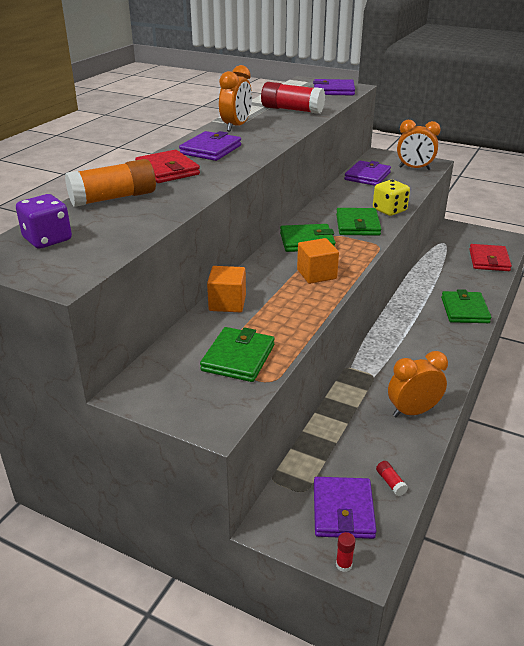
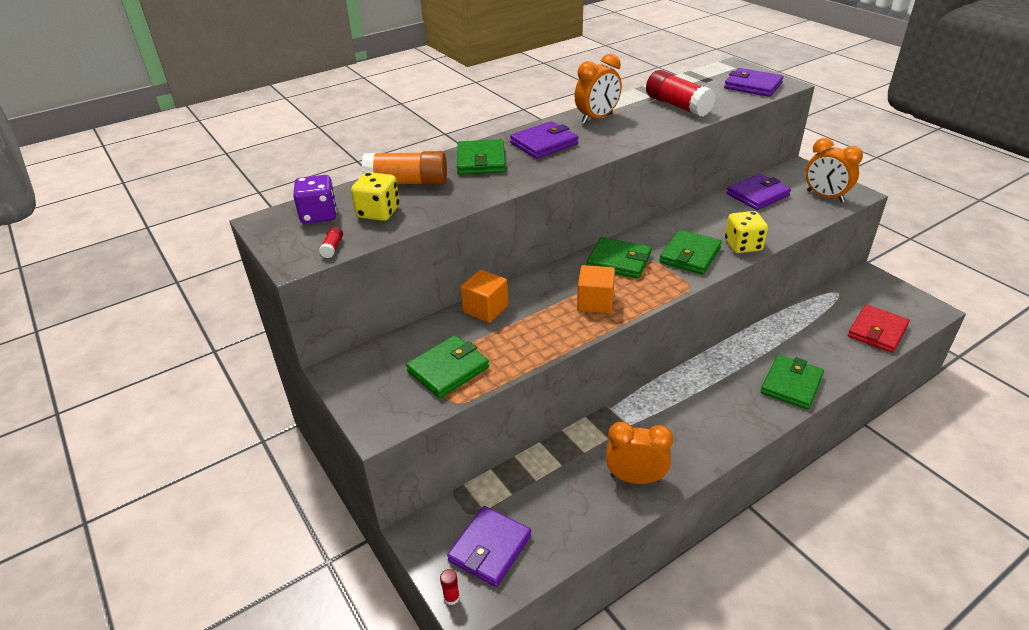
camera: 30 degrees right, 5 degrees up
red wallet [135,150,200,183] -> green wallet [457,139,506,175]
red glue stick [376,461,408,496] -> red glue stick moved to [319,226,343,258]
none -> yellow dice [351,172,400,221]

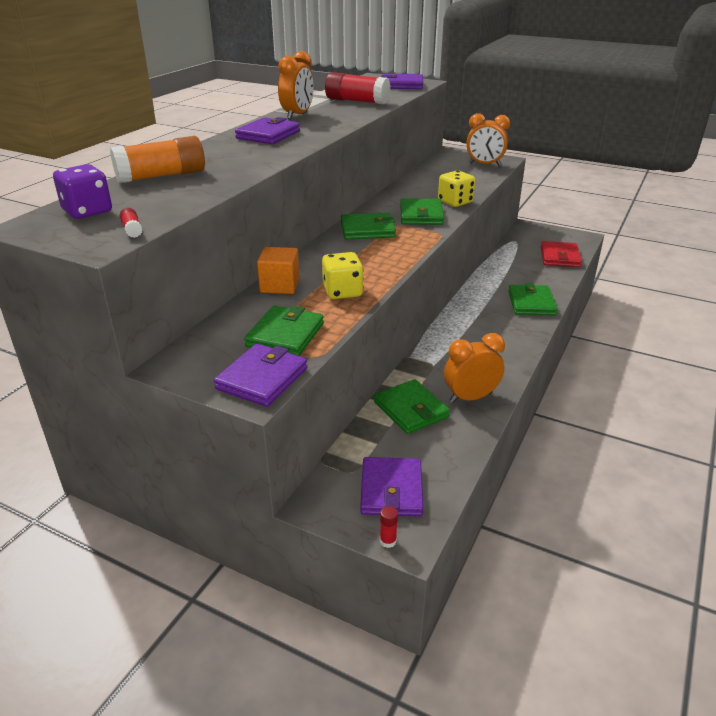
camera: 30 degrees left, 5 degrees down
yellow dice [351,172,400,221] -> yellow dice moved to [322,252,363,299]
green wallet [457,139,506,175] -> green wallet moved to [374,379,450,434]
orange cube [577,265,615,314] -> none
purple wallet [726,173,791,210] -> purple wallet moved to [214,343,307,407]

